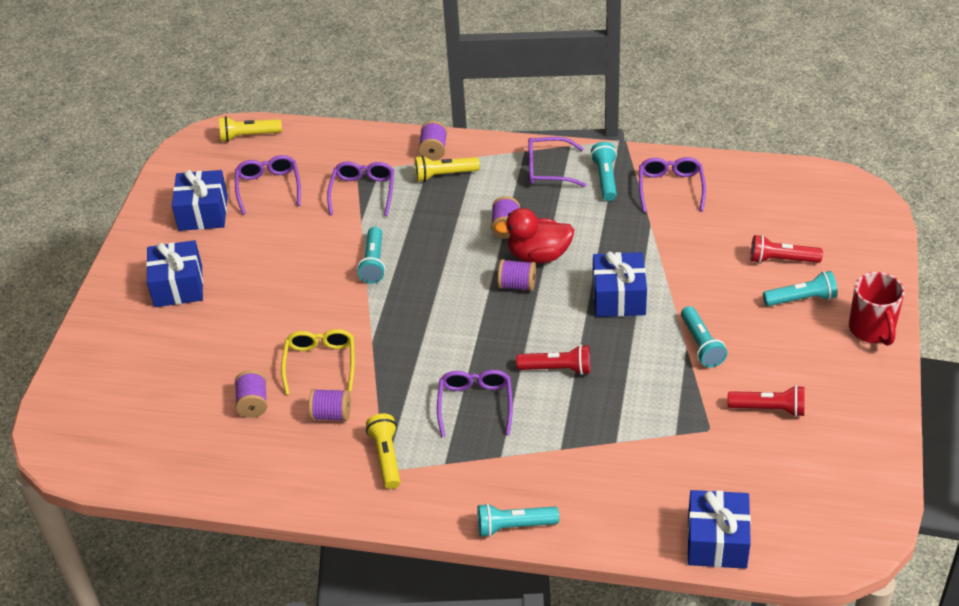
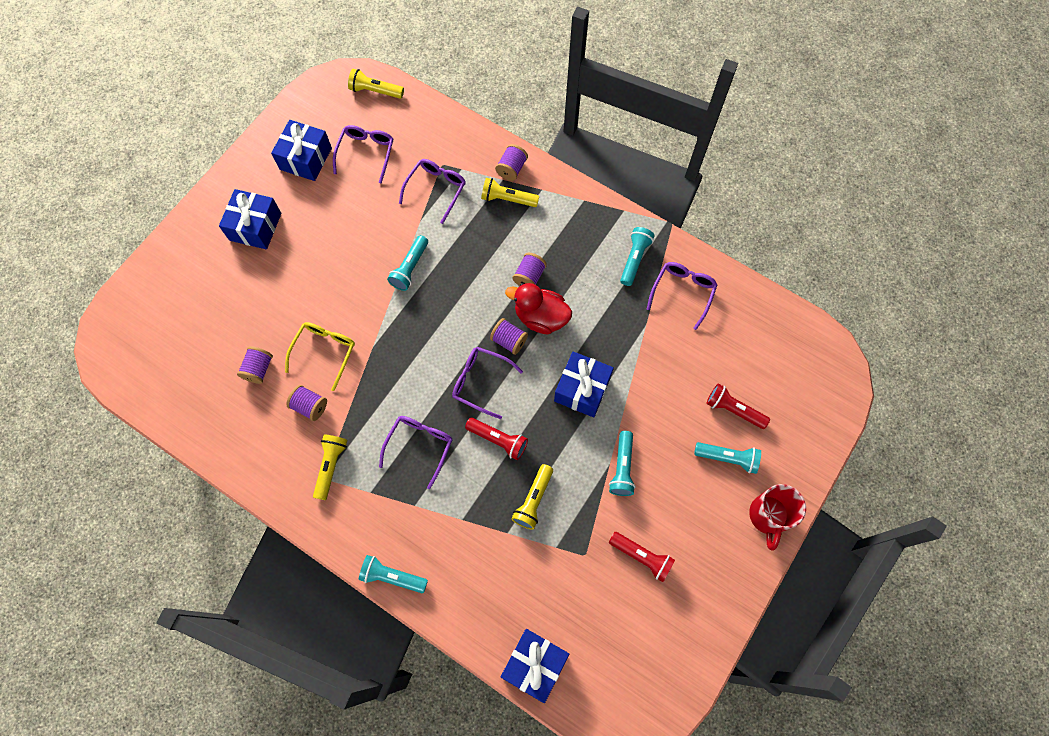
camera: 20 degrees right, 25 degrees up
purple glasses [528,137,586,187] -> purple glasses moved to [452,347,523,419]
none -> yellow flashlight [511,464,553,530]

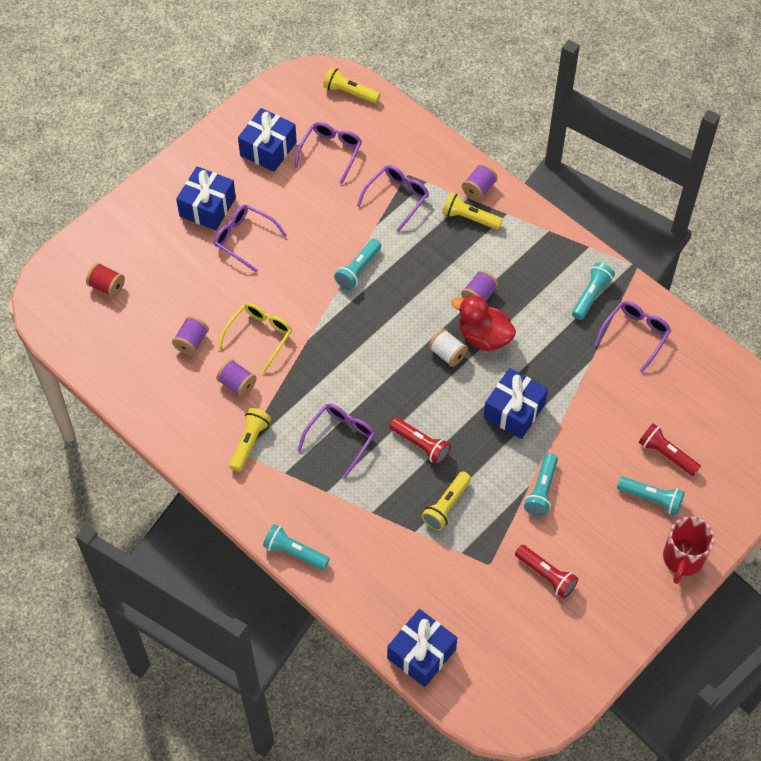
camera: 10 degrees right, 10 degrees down
purple glasses [452,347,523,419] -> purple glasses moved to [214,205,287,272]
purple spool [490,318,528,355] -> white spool [428,329,468,367]
none -> red spool [86,263,125,298]

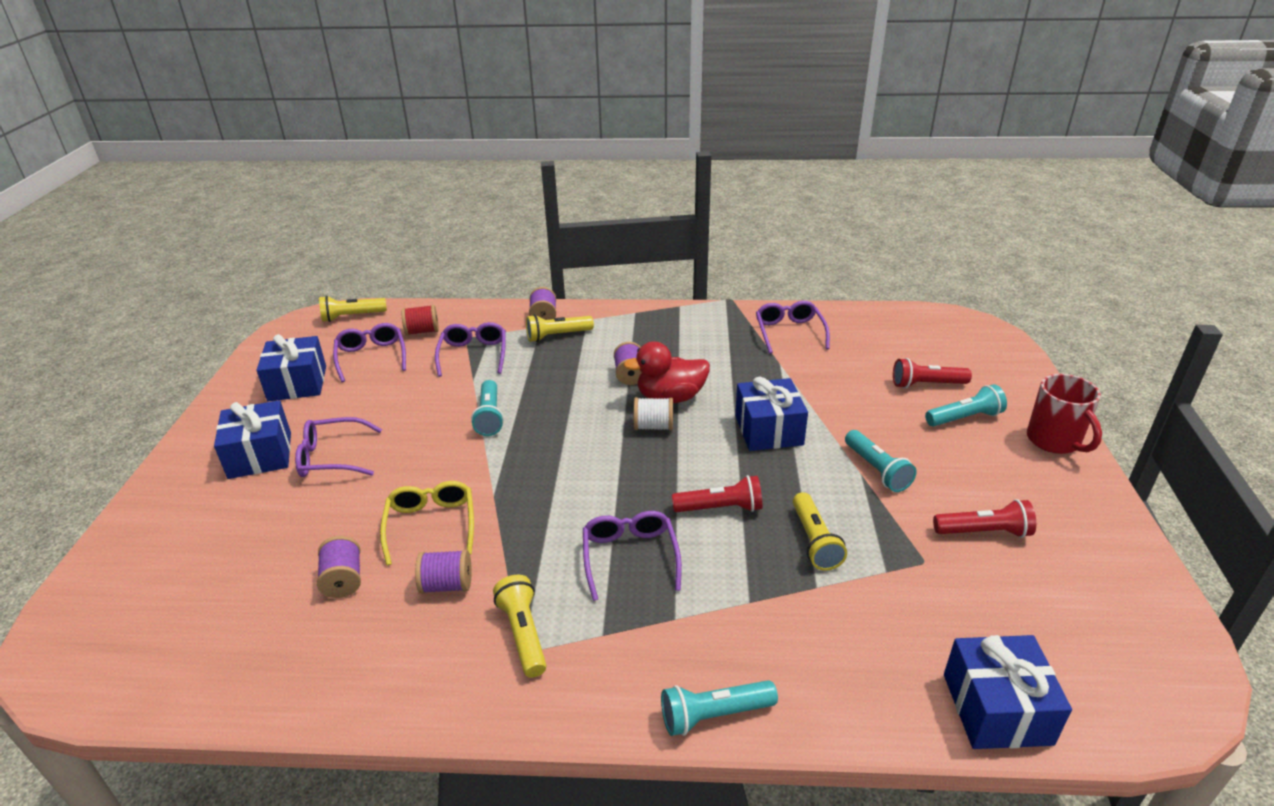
camera: 40 degrees left, 25 degrees down
red spool [86,263,125,298] -> red spool moved to [401,305,439,335]
turquoise flashlight [572,262,615,320] -> none

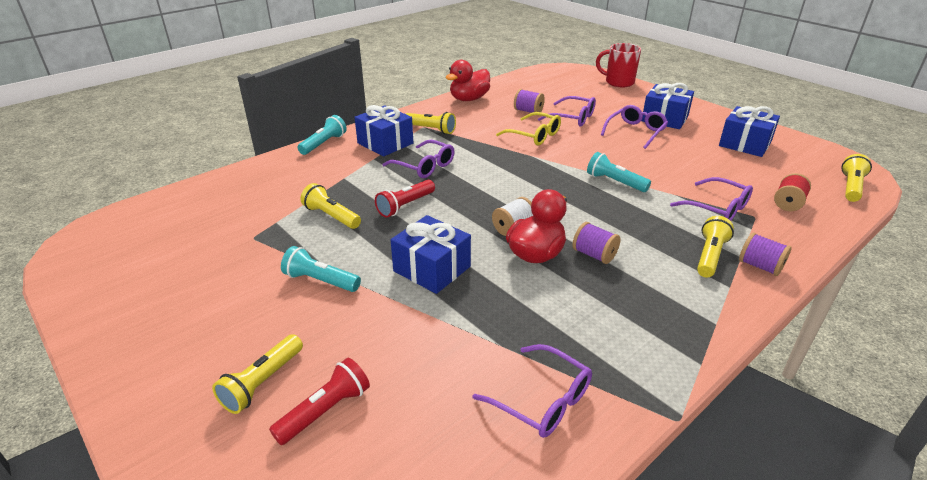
camera: 135 degrees right, 0 degrees up
purple glasses [333,323,406,382] -> purple glasses moved to [538,96,596,127]
purple spool [415,550,472,594] -> none
turquoise flashlight [925,384,1007,427] -> yellow flashlight [212,334,303,414]
red flashlight [933,499,1036,538] -> none
blue gift [944,635,1072,749] -> blue gift moved to [355,105,413,156]
red mug [1027,374,1102,454] -> red mug moved to [596,43,641,87]
none -> red duck [445,60,490,101]

